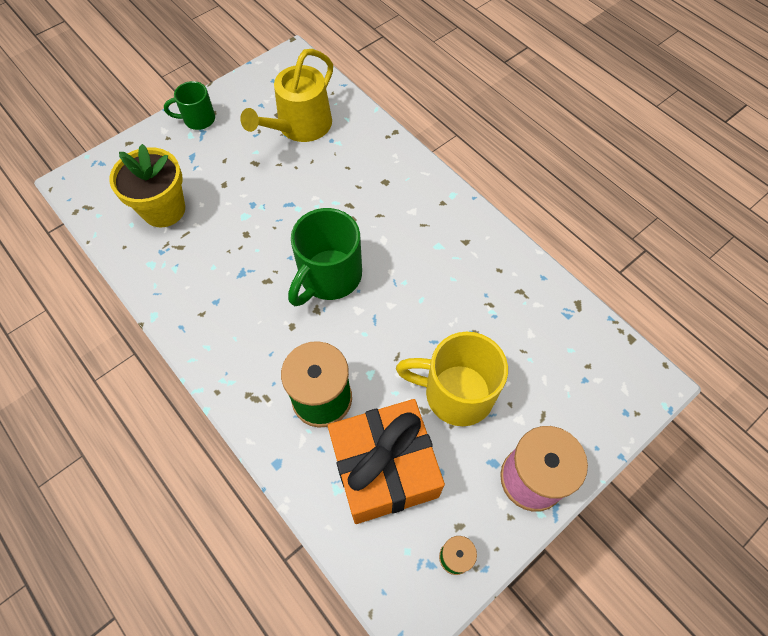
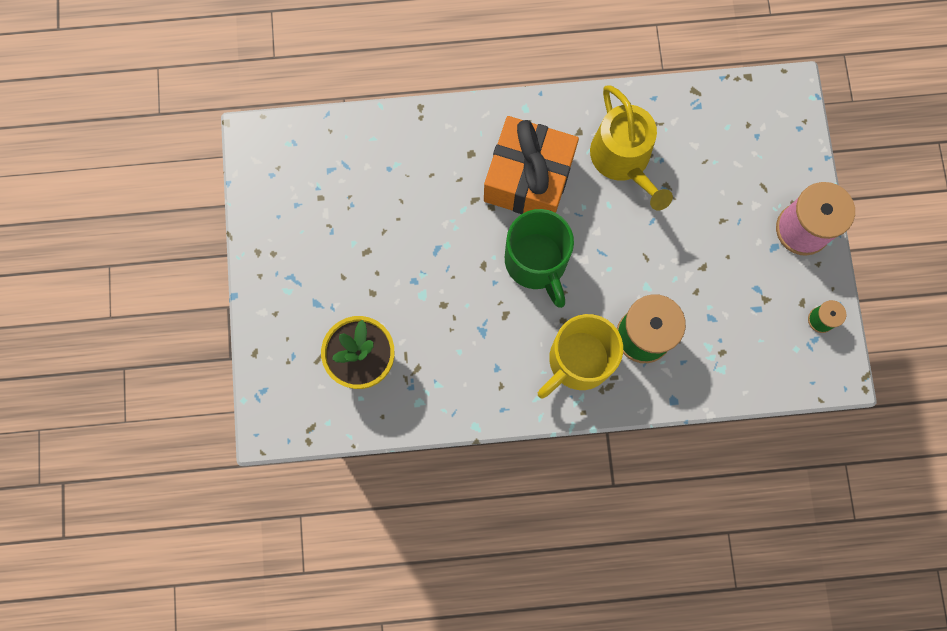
camera: 55 degrees left, 15 degrees up
green mug [164,81,215,130] -> none
yellow watering can [240,49,333,142] -> yellow watering can moved to [590,85,673,210]
orange gift [328,399,445,524] -> orange gift moved to [484,116,579,214]
yellow mug [396,332,508,426] -> yellow mug moved to [538,314,623,399]

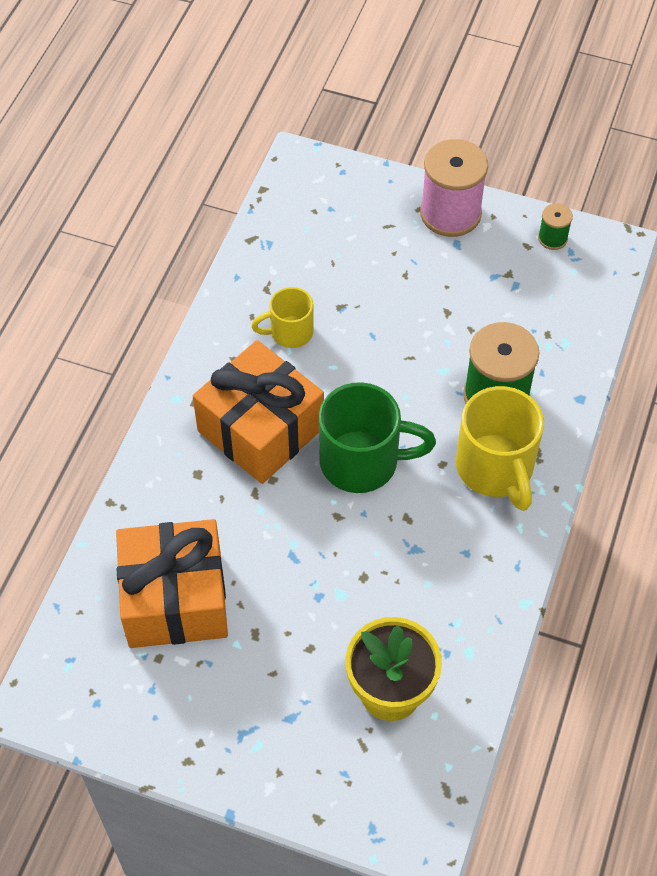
camera: 65 degrees left, 20 degrees down
yellow watering can [590,85,673,210] -> yellow mug [251,287,314,348]
none -> orange gift [116,519,228,648]

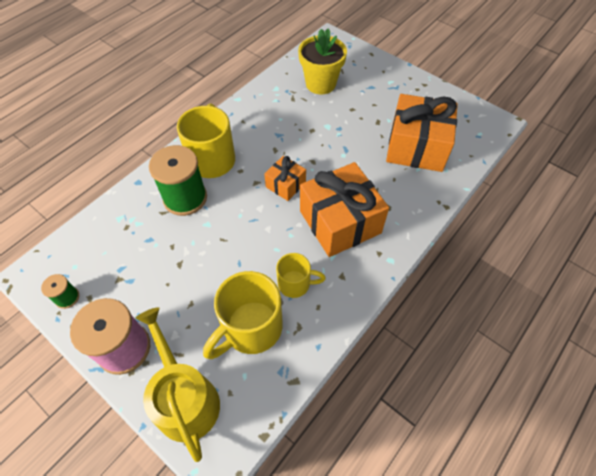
camera: 160 degrees left, 0 degrees up
green mug [319,382,436,493] -> orange gift [264,156,306,201]
none -> yellow watering can [136,307,220,462]
none -> yellow mug [203,271,283,359]

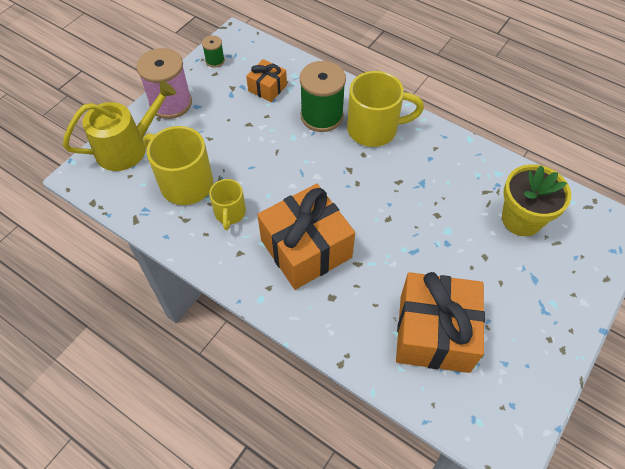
camera: 85 degrees right, 0 degrees up
orange gift [264,156,306,201] -> orange gift moved to [246,59,287,102]

